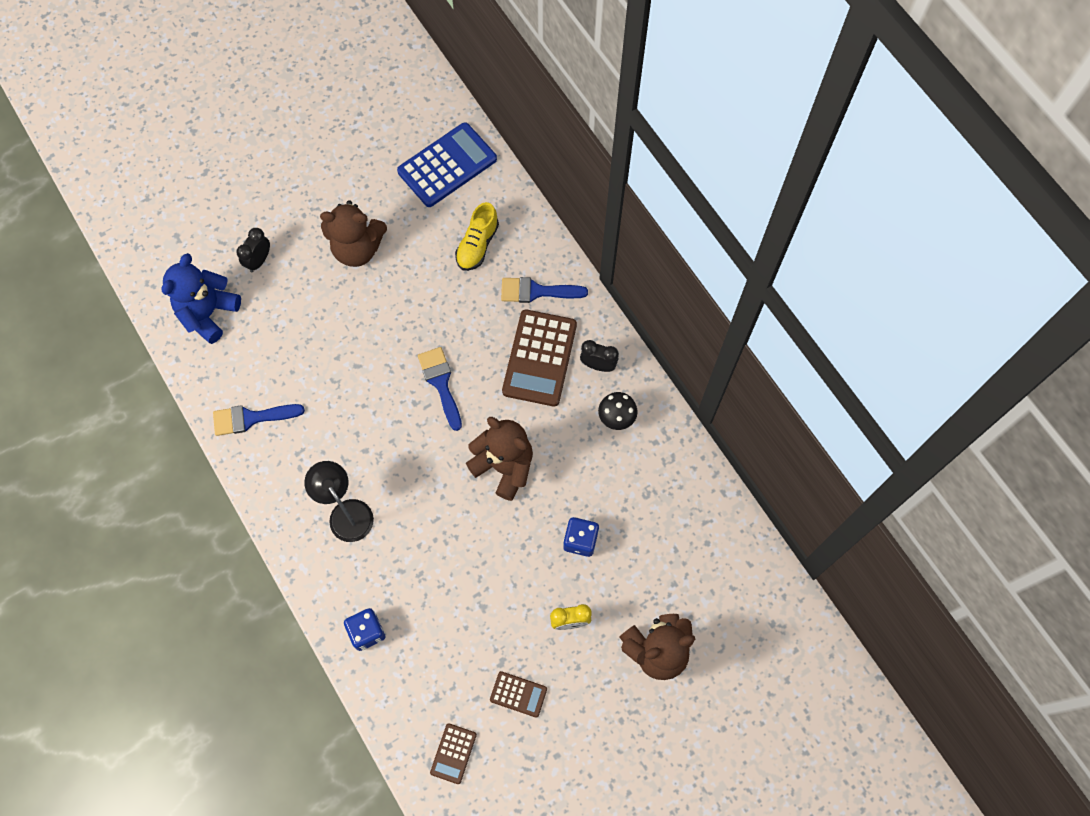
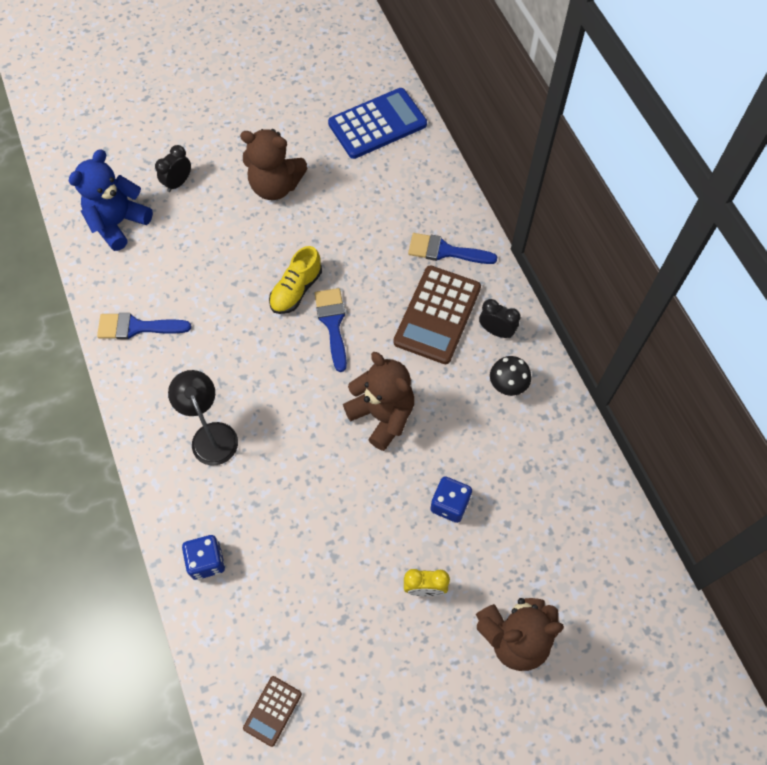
camera: 10 degrees right, 5 degrees down
yellow shoe [455,202,499,271] -> yellow shoe moved to [269,246,322,314]
brown calculator [490,671,547,718] -> none

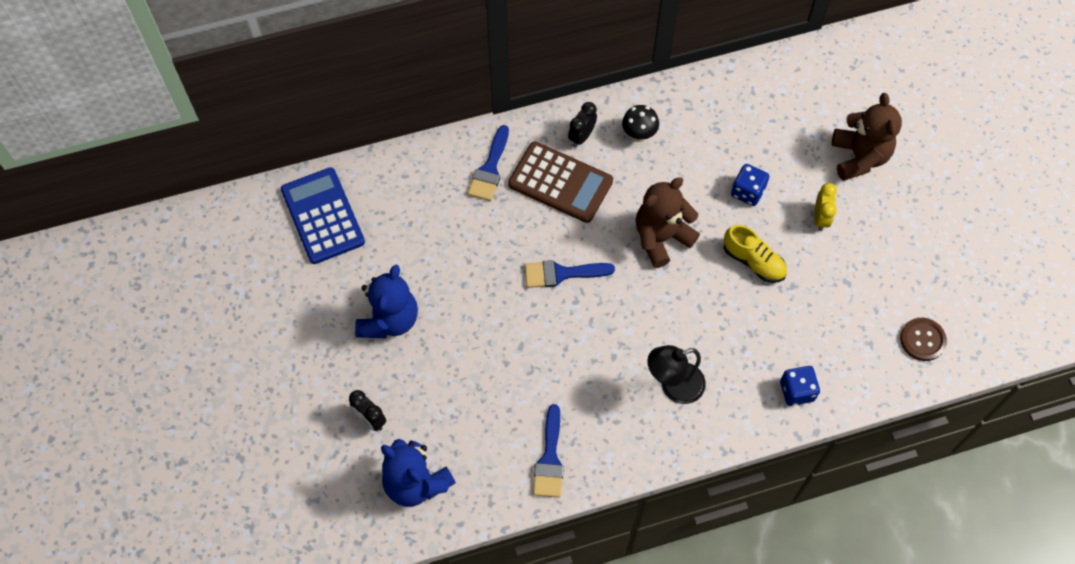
camera: 85 degrees left, 0 degrees up
brown teddy bear [240,129,308,200] -> blue teddy bear [355,265,418,338]
brown calculator [243,676,302,747] -> brown button [900,318,947,361]
yellow shoe [269,246,322,314] -> yellow shoe moved to [724,225,787,283]

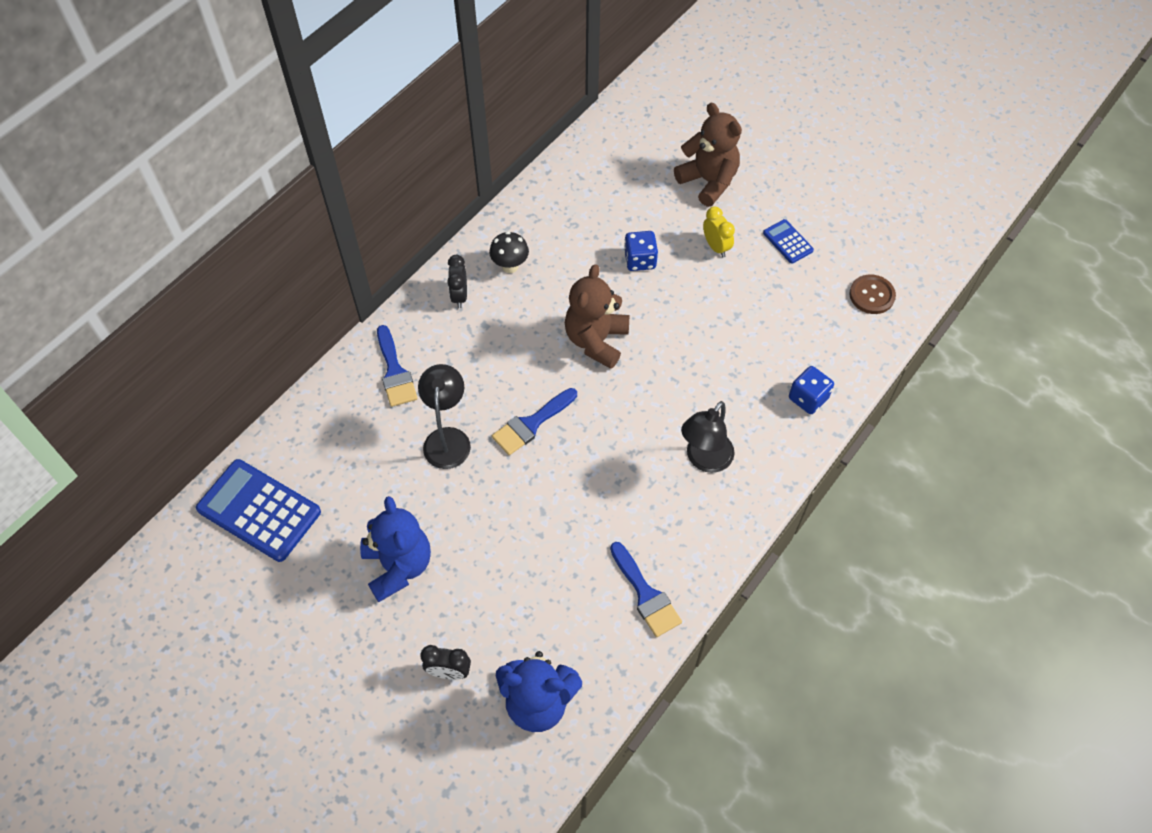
camera: 35 degrees left, 5 degrees down
brown calculator [508,142,613,223] -> none
yellow shoe [724,225,787,283] -> none
none -> black lamp [418,364,471,469]
none -> blue calculator [763,219,814,264]

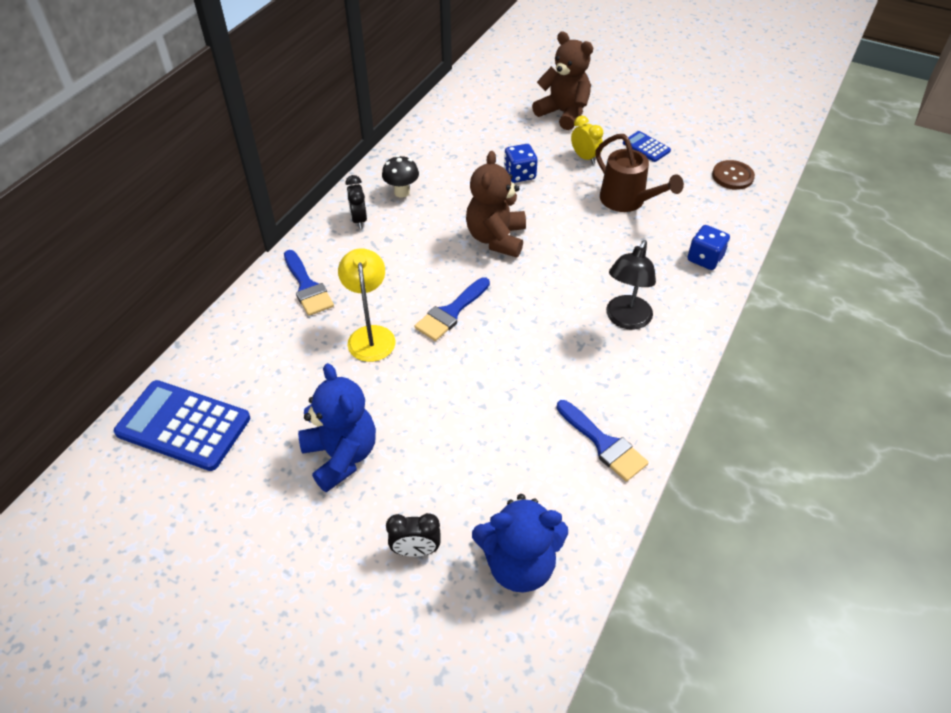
camera: 10 degrees left, 10 degrees down
black lamp [418,364,471,469] -> yellow lamp [338,248,396,362]
none -> brown watering can [595,134,684,212]

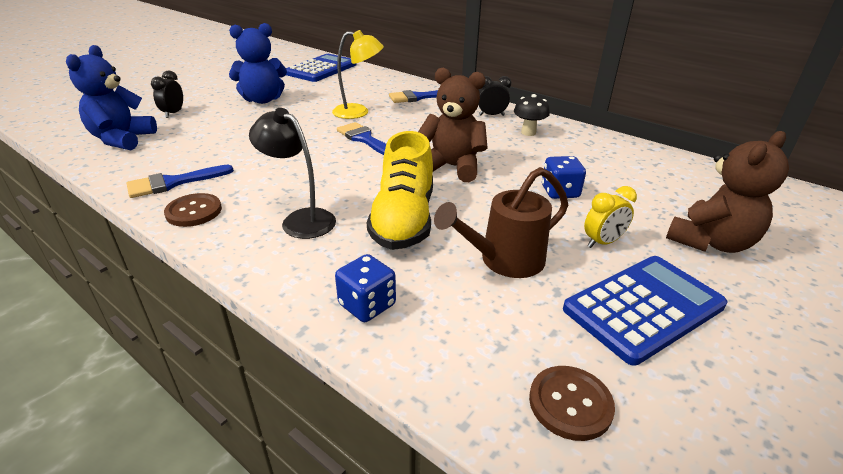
camera: 100 degrees right, 15 degrees down
blue calculator [623,131,671,162] -> blue calculator [563,256,728,366], size x2.01
none -> brown button [164,193,222,227]
none -> yellow shoe [367,131,433,250]

